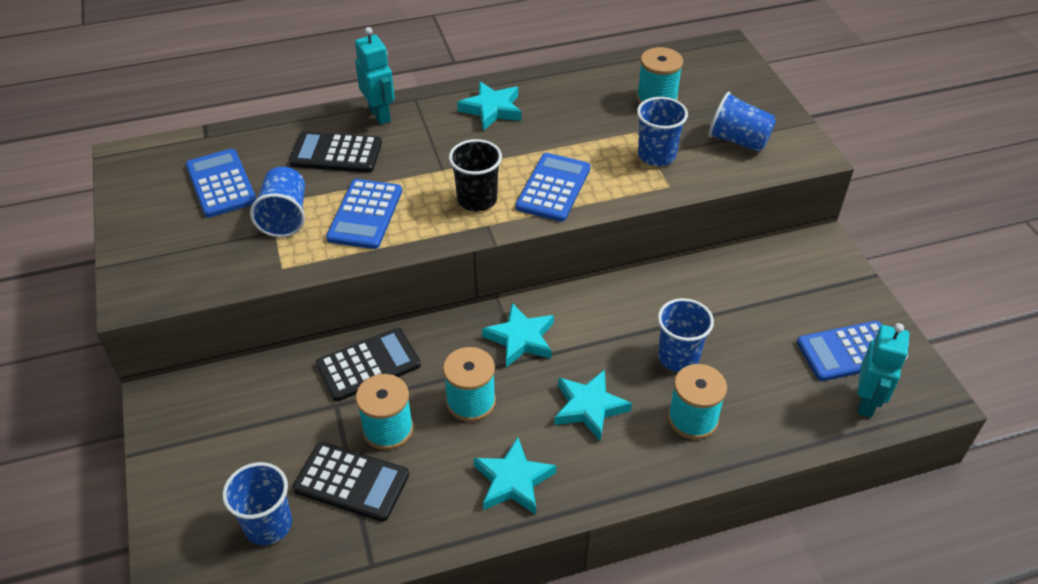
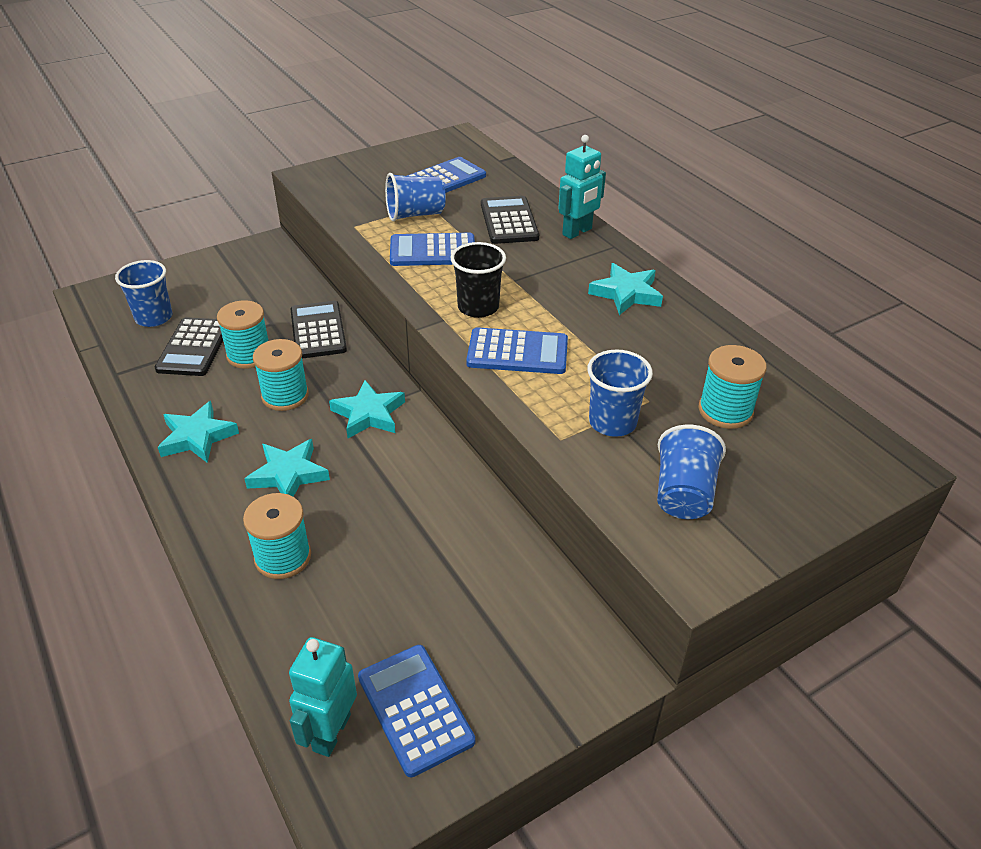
camera: 75 degrees right, 5 degrees down
black calculator [316,328,421,401] -> black calculator turned 150 degrees counterclockwise [291,301,347,359]
blue cup [658,298,714,372] -> none
turquoise robot [857,323,909,417] -> turquoise robot turned 105 degrees clockwise [289,637,357,757]

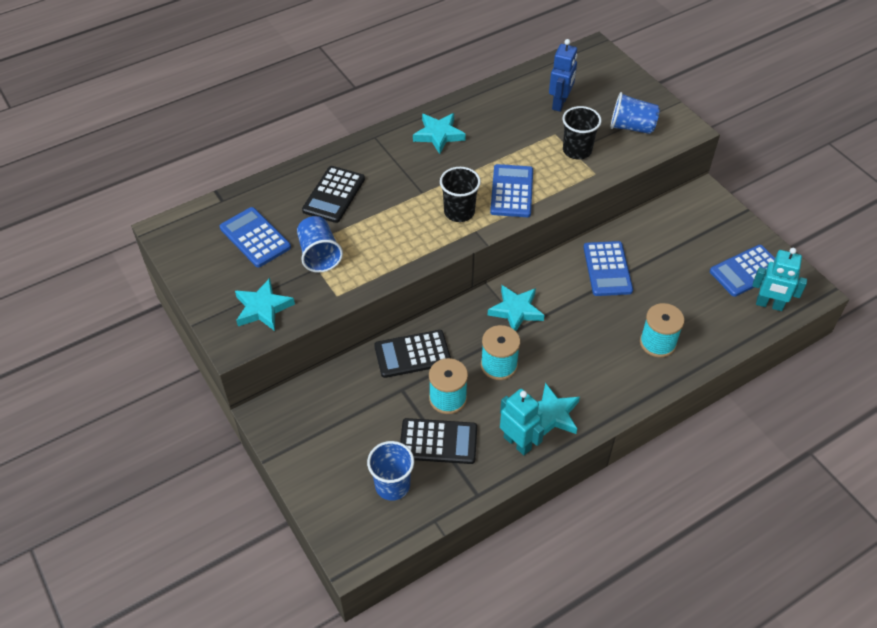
camera: 90 degrees left, 10 degrees up
turquoise star [245,439,330,497] -> turquoise star moved to [235,278,295,331]
blue calculator [390,233,475,266] -> blue calculator moved to [584,241,633,296]
black calculator [481,196,539,244] -> black calculator turned 60 degrees counterclockwise [302,166,365,223]
turquoise robot [558,135,606,239] -> turquoise robot moved to [500,389,544,455]
blue cup [587,350,653,437] -> black cup [563,106,602,160]
turquoise spool [698,345,767,429] -> blue robot [549,39,577,112]

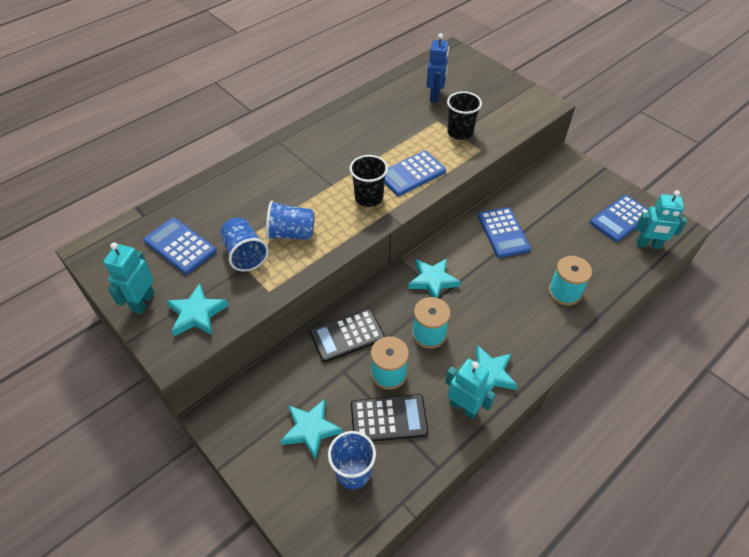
camera: 10 degrees left, 0 degrees up
black calculator [302,166,365,223] -> none
turquoise star [413,113,466,154] -> turquoise star moved to [281,399,343,460]
blue calculator [490,164,533,217] -> blue calculator turned 120 degrees counterclockwise [384,151,446,196]
blue cup [610,92,660,134] -> blue cup moved to [266,201,315,240]
none -> turquoise robot [103,242,155,314]

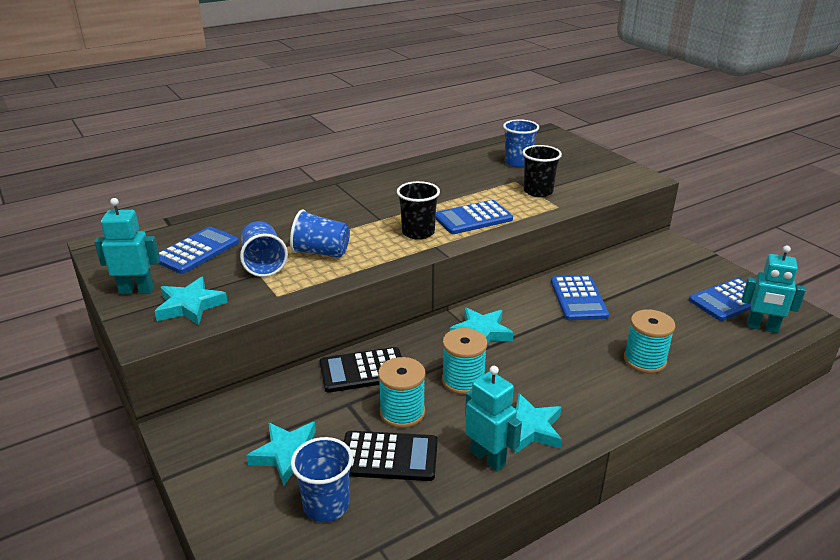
camera: 10 degrees right, 20 degrees down
turquoise robot [103,242,155,314] -> turquoise robot turned 60 degrees clockwise [94,198,160,294]
blue calculator [143,218,217,274] -> blue calculator turned 75 degrees clockwise [159,227,239,274]
blue robot [427,33,449,102] -> blue cup [503,119,539,168]

